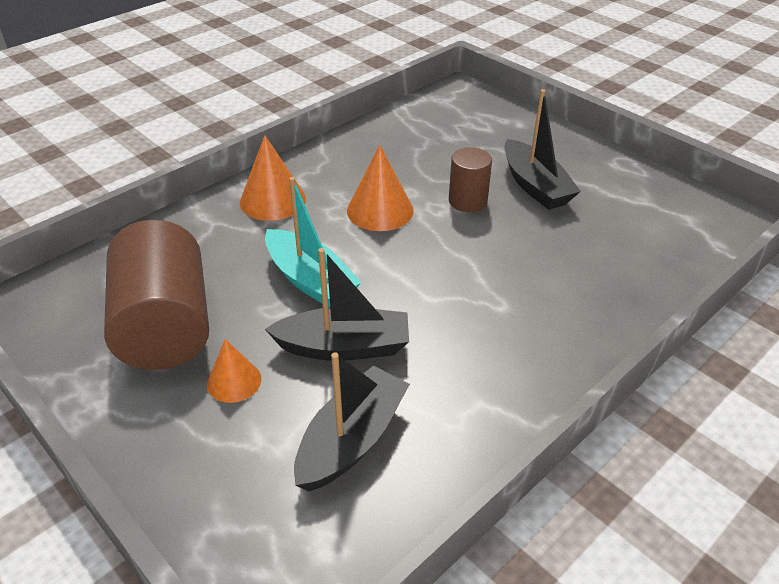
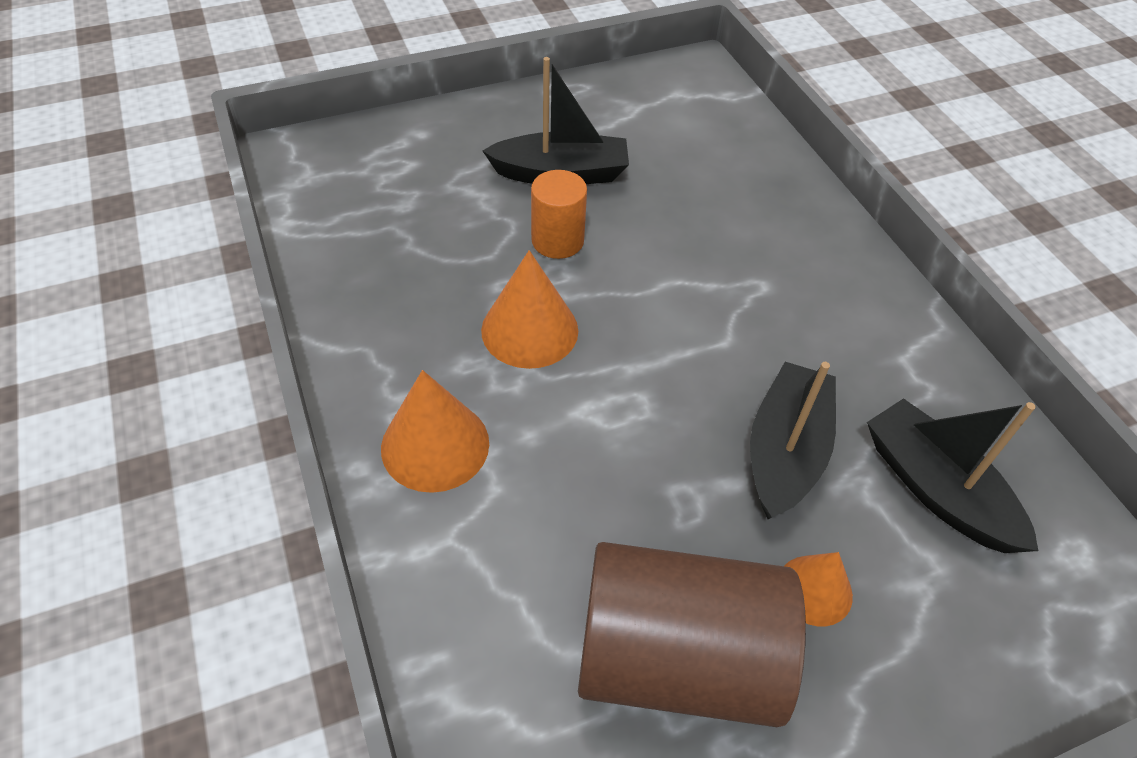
camera: 70 degrees left, 10 degrees up
turquoise boat [265,177,362,307] -> none
brown cylinder [449,147,492,212] -> orange cylinder [531,170,587,259]

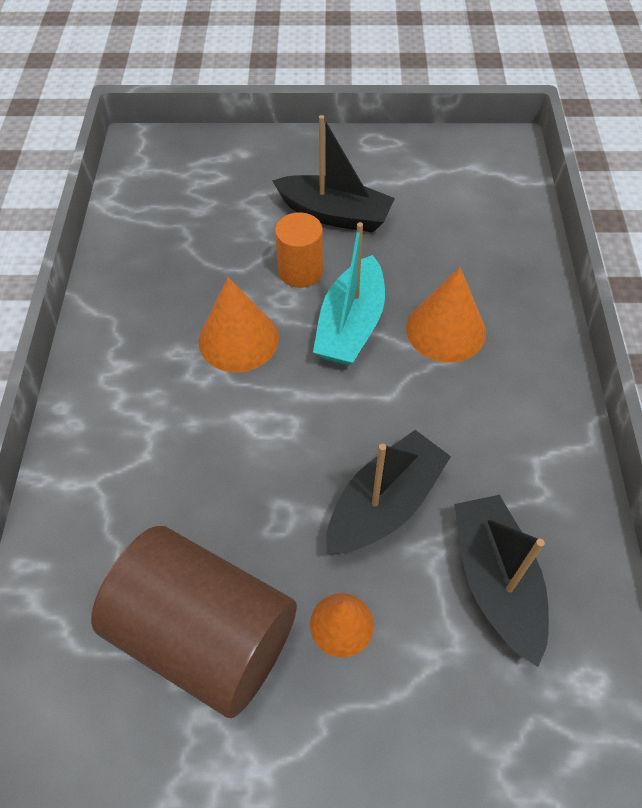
camera: 25 degrees right, 5 degrees up
orange cone [381,370,489,493] -> orange cone moved to [406,267,486,363]
none -> turquoise boat [313,222,385,366]

